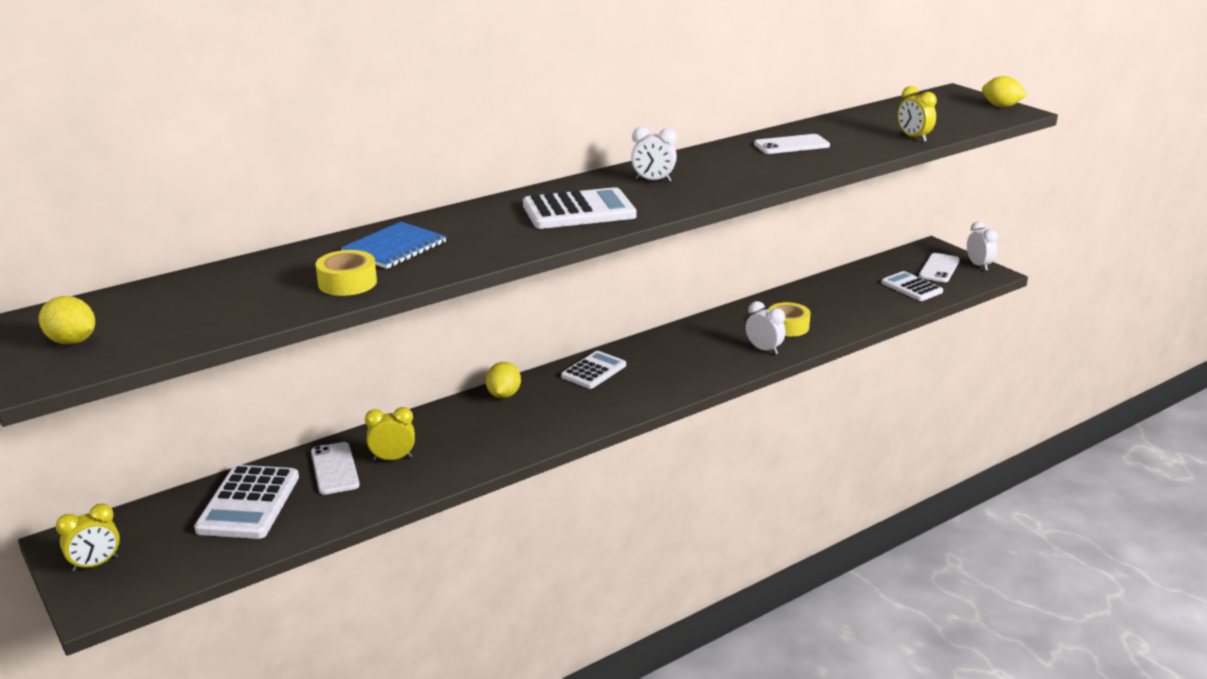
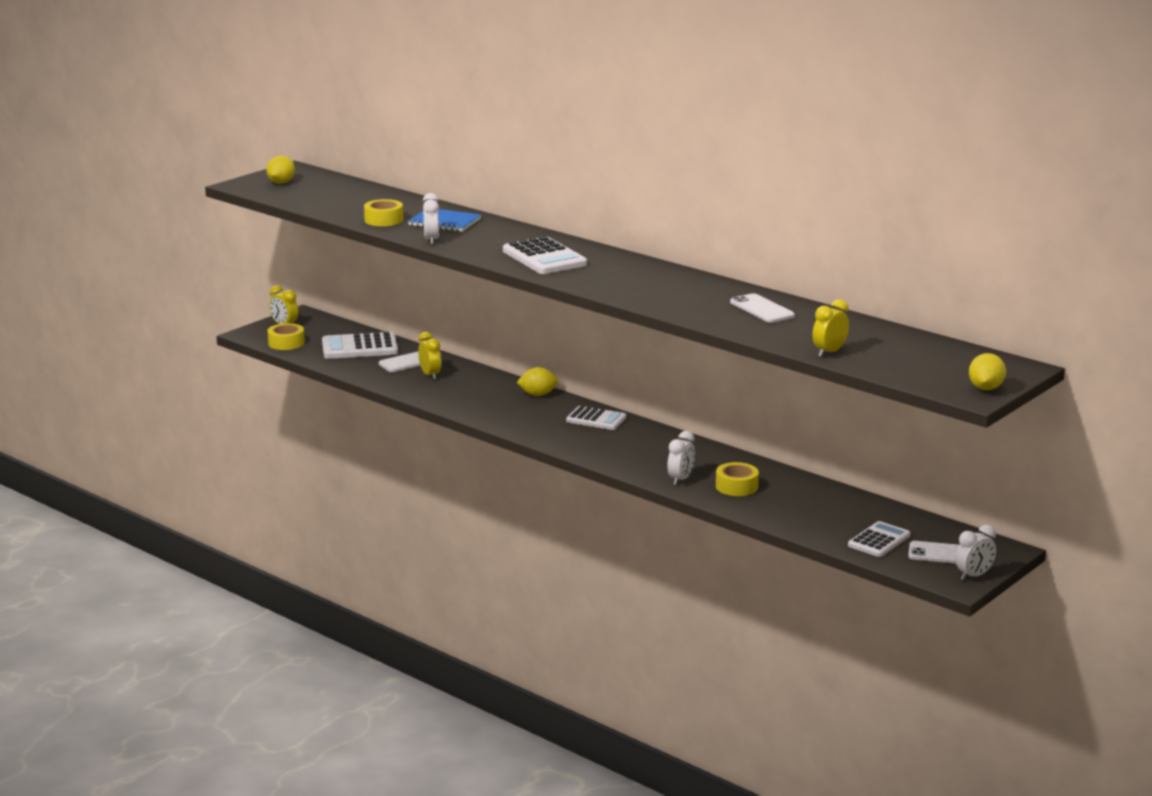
camera: 75 degrees right, 5 degrees down
white clock [631,127,677,182] -> white clock moved to [423,193,439,245]
none -> yellow tape [267,323,305,350]

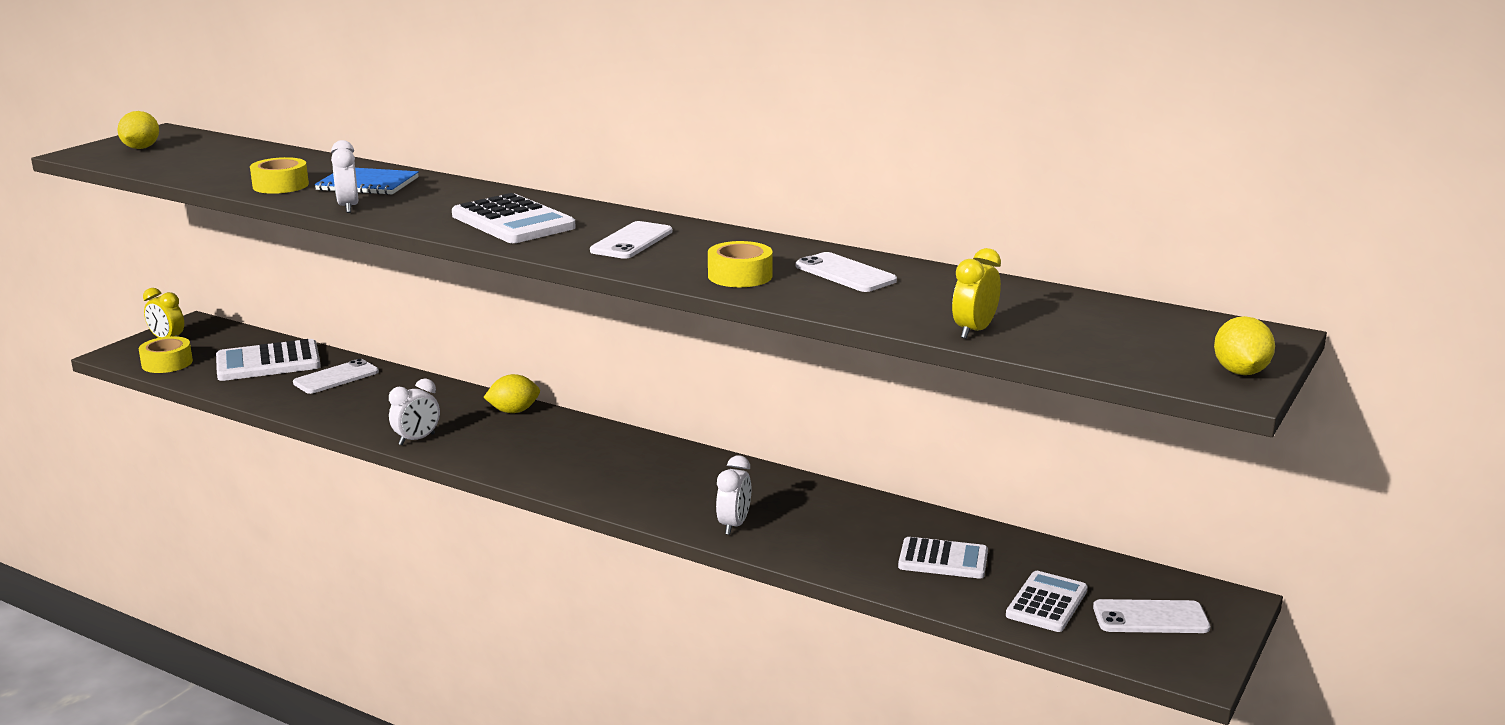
camera: 10 degrees left, 0 degrees up
yellow clock [418,332,442,380] -> none
white calculator [566,406,627,430] -> white calculator moved to [898,537,988,579]
yellow tape [716,462,759,496] -> yellow tape moved to [708,241,773,287]
white clock [955,525,996,580] -> white clock moved to [389,378,440,445]
none -> white phone [590,221,672,259]

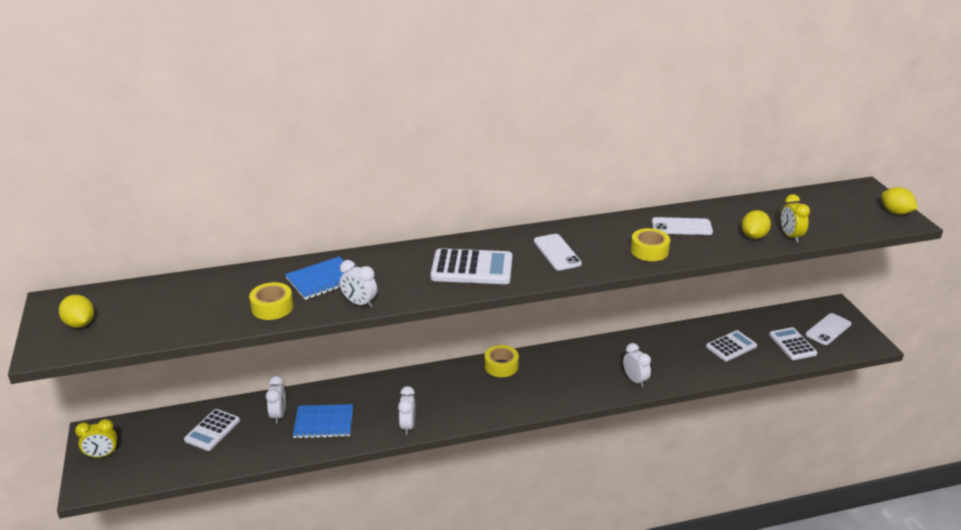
camera: 45 degrees left, 10 degrees up
yellow tape [139,336,193,373] -> yellow tape moved to [485,345,519,377]
white calculator [216,339,321,381] -> white calculator [184,409,240,451], size x0.67
white phone [293,359,379,394] -> white clock [266,376,286,424]
yellow lemon [483,374,540,413] -> yellow lemon moved to [742,210,771,239]
none -> blue notebook [293,404,353,439]

